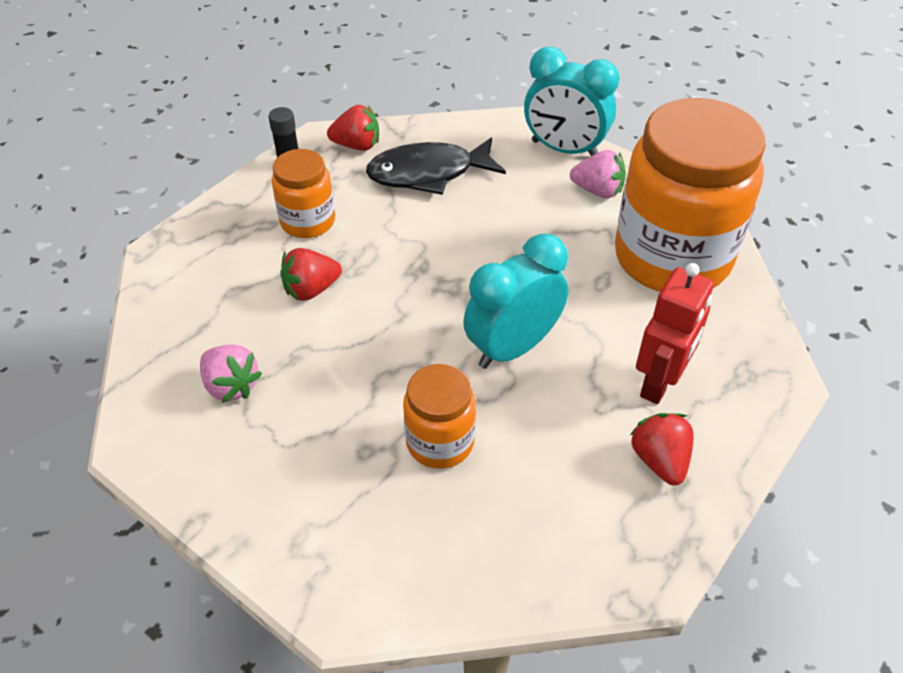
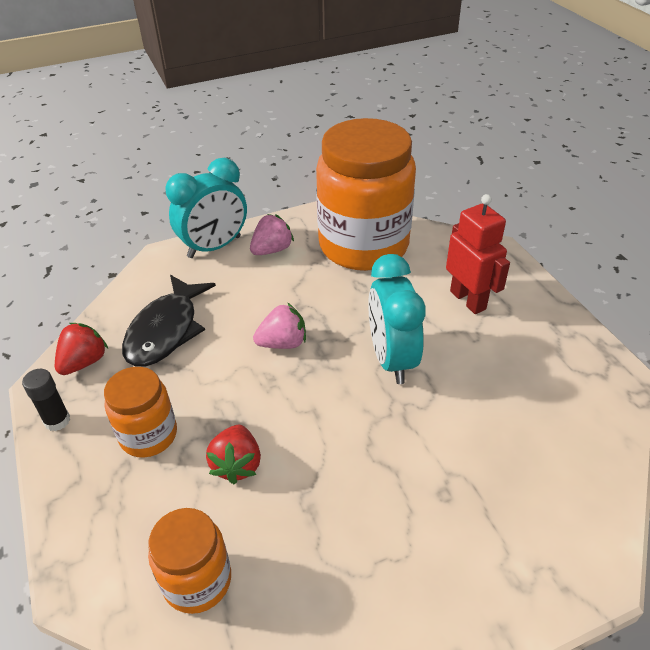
camera: 60 degrees left, 5 degrees down
pink strawberry [200,345,262,403] -> pink strawberry moved to [253,303,306,349]
orange jar [403,364,476,469] -> orange jar moved to [148,508,231,614]
red strawberry [630,413,694,486] -> none

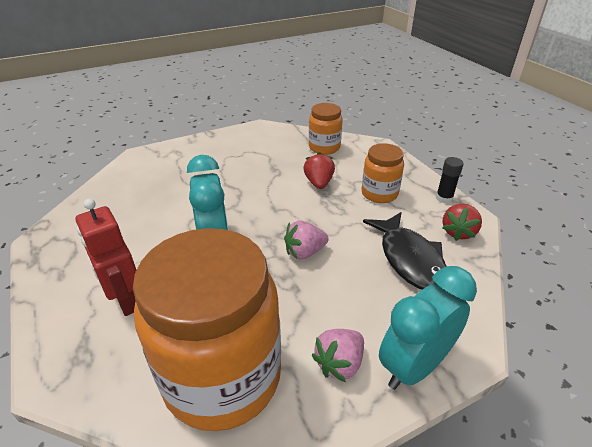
camera: 175 degrees right, 5 degrees down
black fish [122,275,216,367] -> black fish turned 150 degrees clockwise [363,212,446,290]

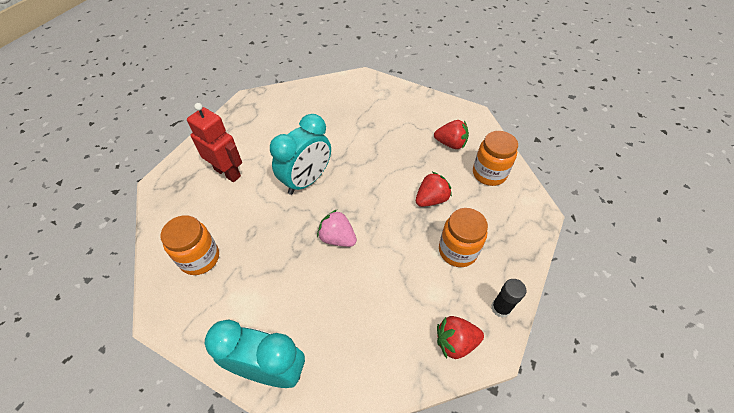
camera: 55 degrees right, 15 degrees up
red robot [75,199,136,316] -> red robot turned 105 degrees clockwise [187,103,242,182]
orange jar [133,228,281,431] -> orange jar [161,215,219,275], size x0.49
pink strawberry [312,329,364,382] -> none
black fish [363,212,446,290] -> none
none -> red strawberry [434,120,469,149]

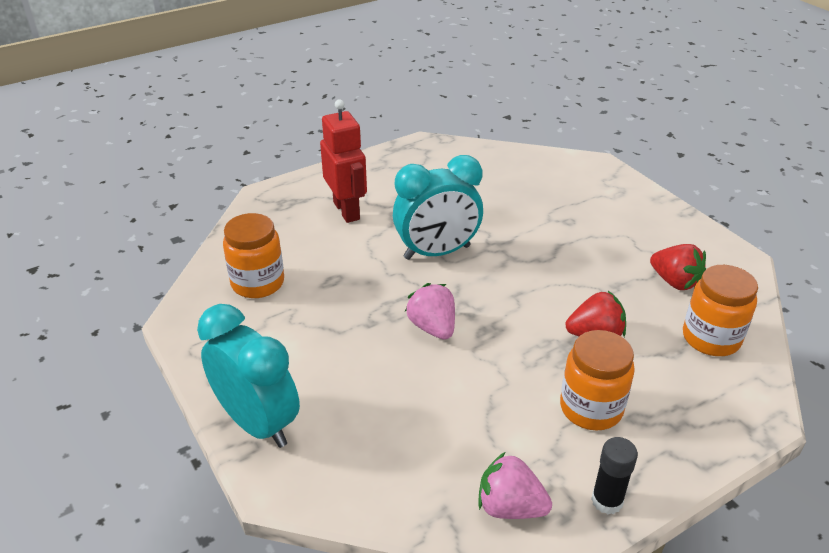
camera: 30 degrees right, 15 degrees down
red strawberry [437,316,484,359] -> pink strawberry [478,452,552,519]

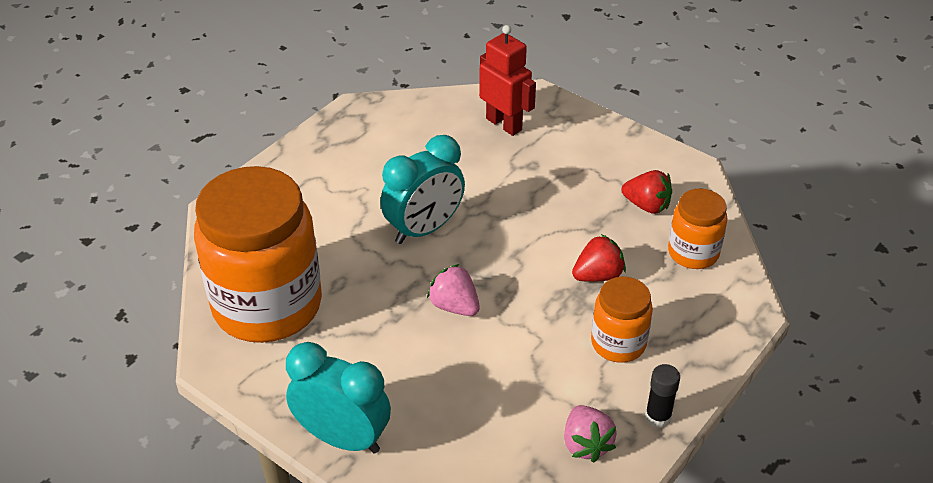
camera: 20 degrees left, 5 degrees up
orange jar [223,213,284,298] -> orange jar [194,166,322,343], size x2.04
red robot [320,99,367,223] -> red robot moved to [479,25,536,136]
pink strawberry [478,452,552,519] -> pink strawberry turned 105 degrees counterclockwise [564,405,616,462]

